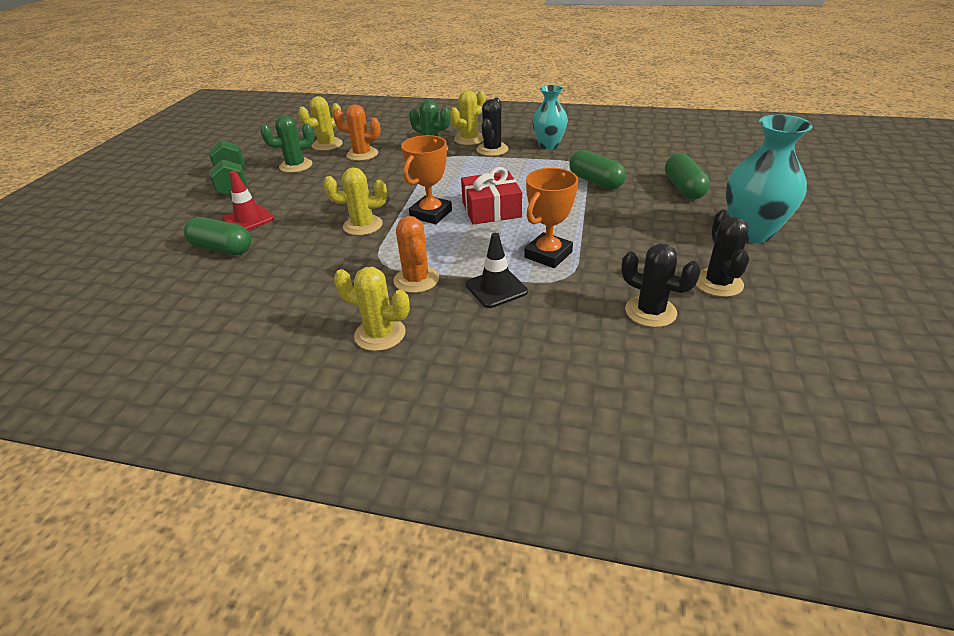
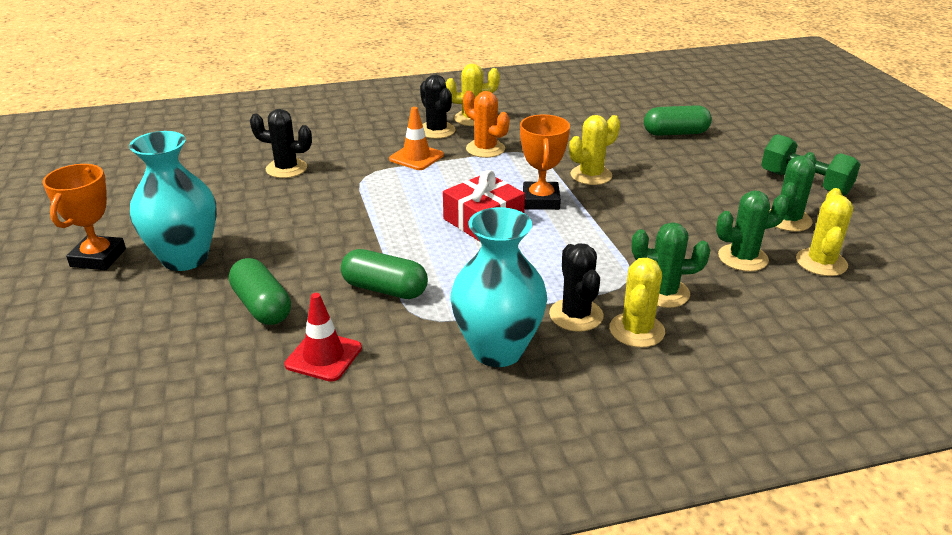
camera: 150 degrees right, 5 degrees down
red traffic cone [223,171,275,231] -> red traffic cone moved to [284,293,362,382]
orange cactus [333,104,381,161] -> green cactus [716,191,789,272]
black traffic cone [465,233,528,308] -> orange traffic cone [389,107,444,170]
orange trophy [524,168,578,268] -> orange trophy moved to [43,164,126,270]
turquoise vase [532,85,568,149] -> turquoise vase [451,207,547,367], size x1.50
black cactus [696,209,749,297] -> black cactus moved to [420,75,456,139]

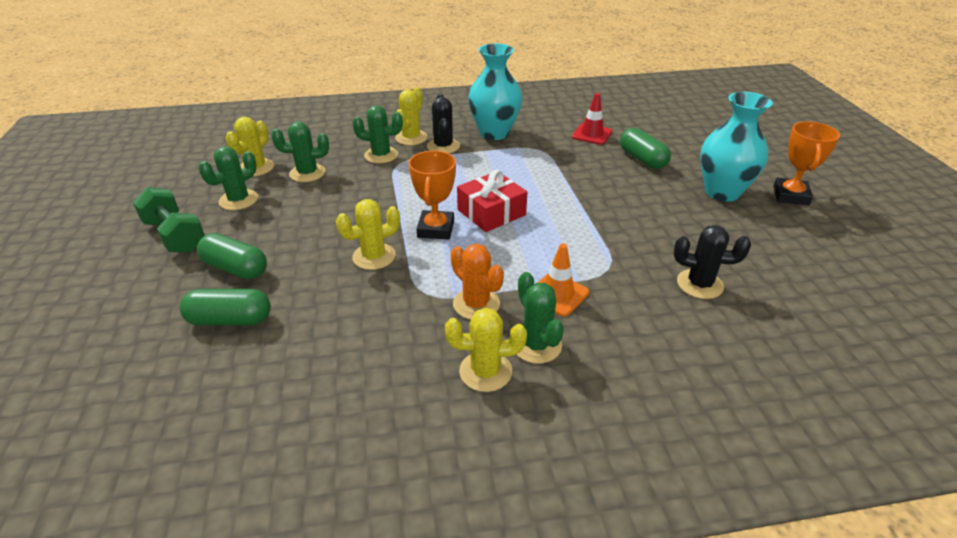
camera: 175 degrees left, 5 degrees up
green capsule [341,249,428,299] -> green capsule moved to [197,233,267,279]
black cactus [420,75,456,139] -> green cactus [516,272,564,364]

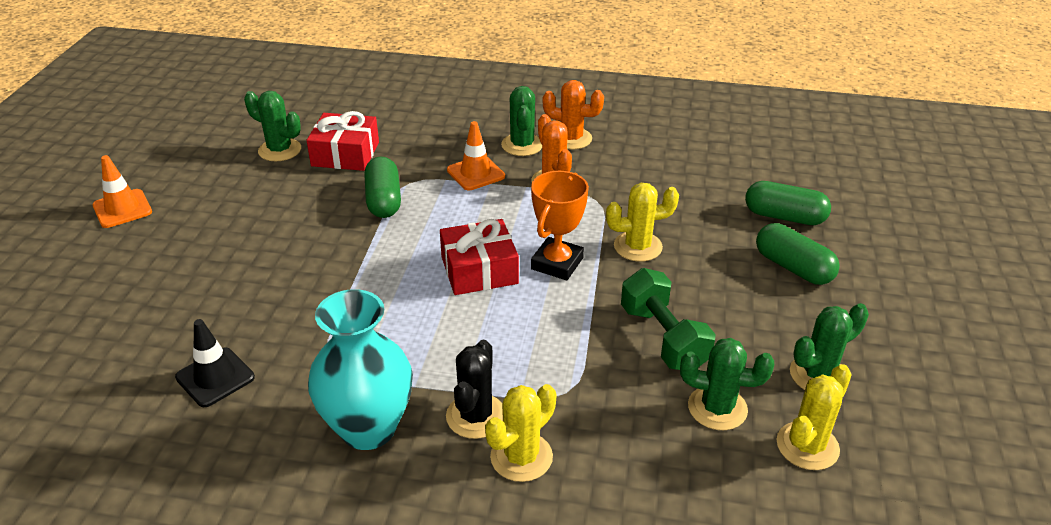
camera: 160 degrees left, 0 degrees up
green dumbbell [133,187,205,253] -> green dumbbell moved to [621,268,716,370]
green cactus [352,105,403,163] -> green cactus moved to [244,91,301,161]
yellow cactus [445,308,527,392] -> orange cactus [543,80,604,150]
red traffic cone [572,93,612,145] -> black traffic cone [175,319,255,407]
green capsule [620,128,671,169] -> green capsule moved to [364,157,401,218]
black cactus [674,225,751,299] -> red gift [306,111,379,171]
turquoise vase [700,92,773,202] -> none
orange trophy [773,121,840,206] -> orange traffic cone [93,155,152,228]

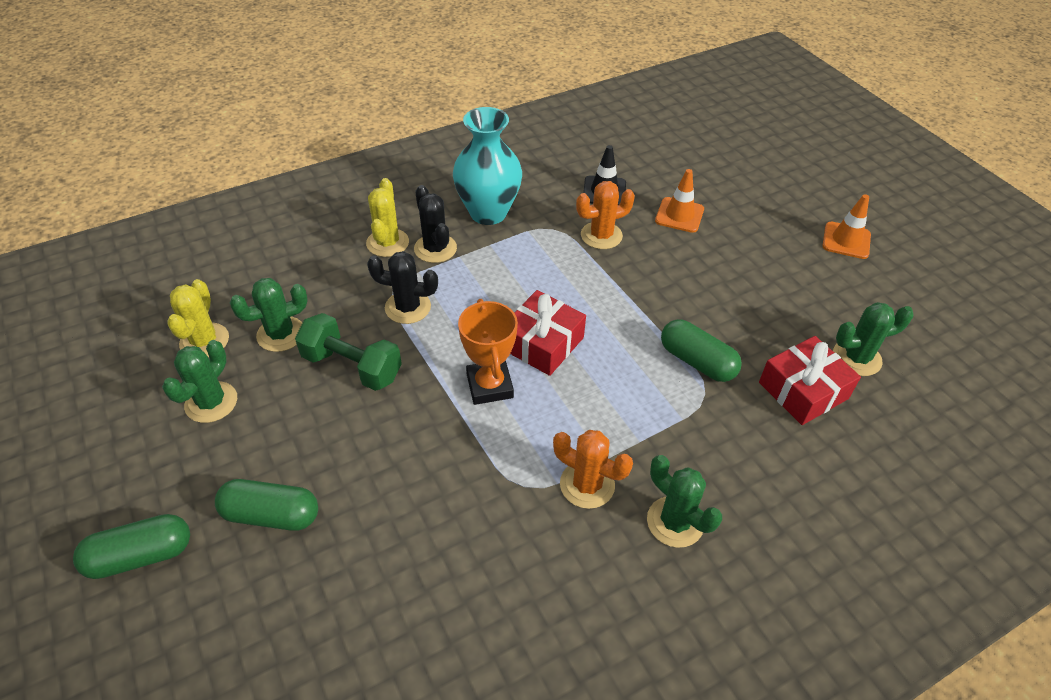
camera: 140 degrees right, 10 degrees up
orange traffic cone [447,121,505,190] -> orange traffic cone moved to [655,169,704,233]
orange cactus [543,80,604,150] -> orange cactus moved to [576,181,635,249]
yellow cactus [606,183,679,262] -> none
green capsule [745,181,831,225] -> green capsule moved to [73,514,190,579]
none -> black cactus [367,251,438,324]

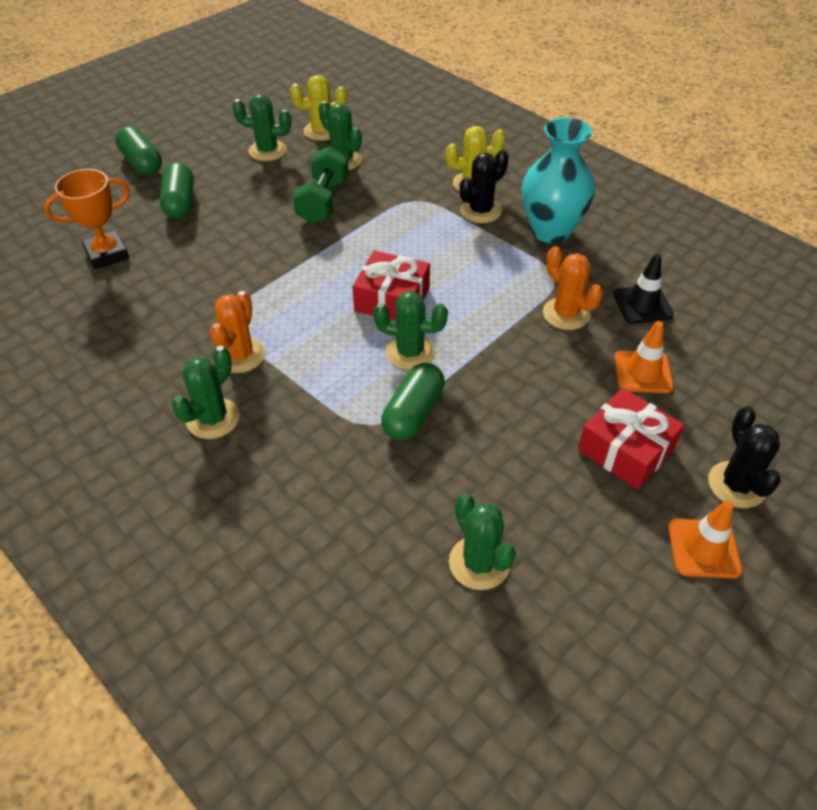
camera: 75 degrees right, 0 degrees up
black cactus [367,251,438,324] -> black cactus moved to [708,406,781,508]
orange trophy [458,299,518,405] -> orange trophy moved to [44,169,130,269]
red gift [759,336,861,425] -> red gift moved to [578,388,684,489]
none -> green cactus [373,291,448,370]

